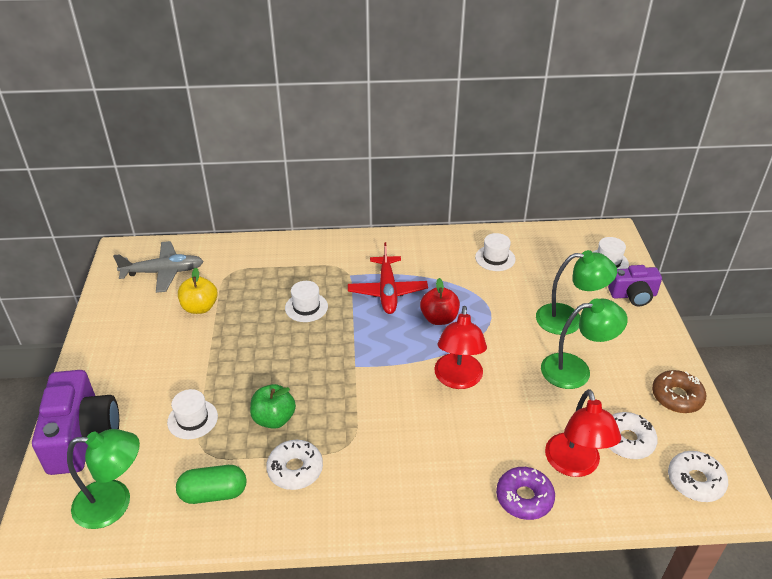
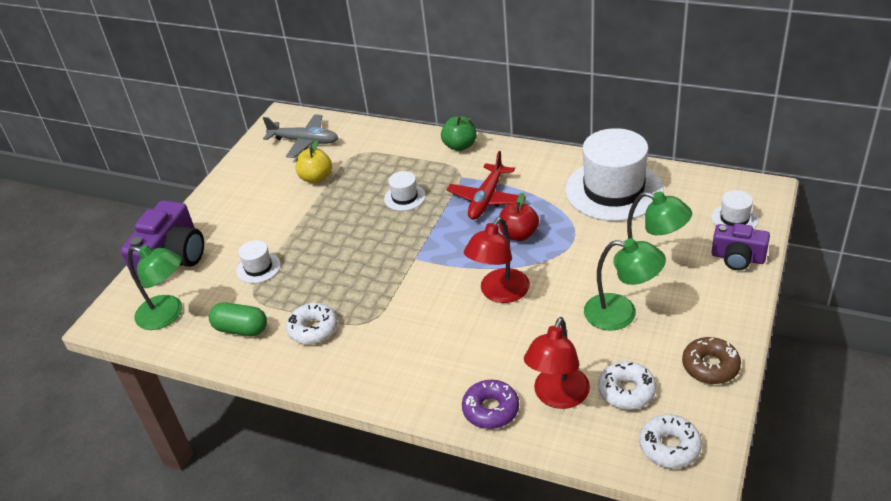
camera: 30 degrees right, 0 degrees up
green apple [250,384,296,429] -> green apple moved to [441,116,477,151]
white hat [475,233,515,271] -> white hat [565,128,664,221], size x2.25

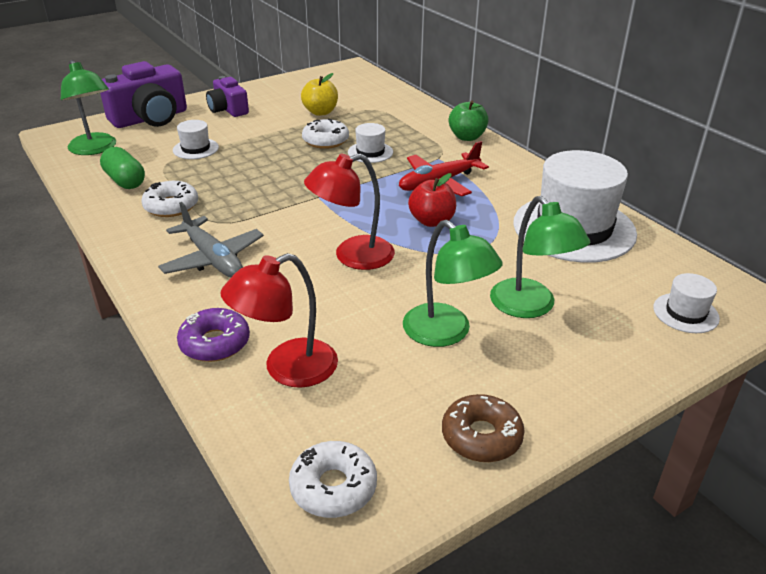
camera: 30 degrees right, 5 degrees down
grey plane [263,114,338,158] -> grey plane moved to [158,202,264,278]
white donut [598,361,656,410] -> white donut moved to [302,119,349,149]
purple camera [712,223,770,270] -> purple camera moved to [206,76,249,117]

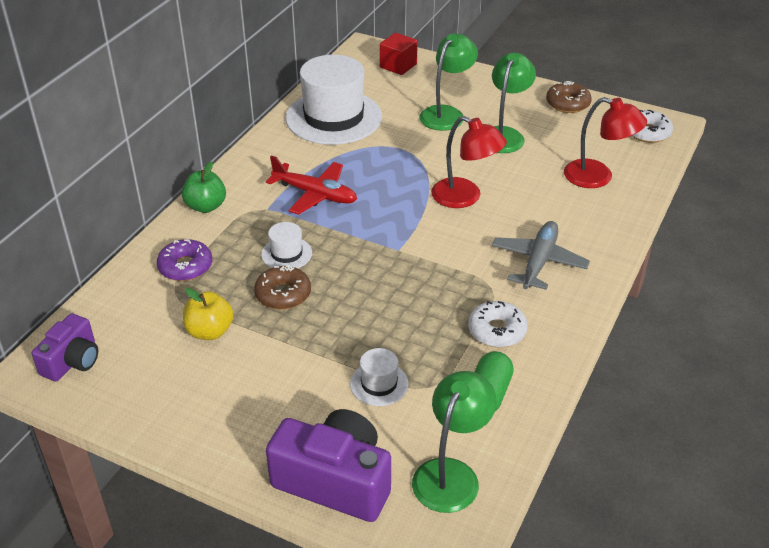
camera: 120 degrees left, 5 degrees up
purple donut [177,308,250,362] -> purple donut moved to [157,239,212,281]
purple camera [206,76,249,117] -> purple camera moved to [32,313,98,381]
white donut [302,119,349,149] -> brown donut [254,265,311,310]
red apple [408,173,456,227] -> none
white hat [653,273,720,333] -> red cube [380,33,418,75]

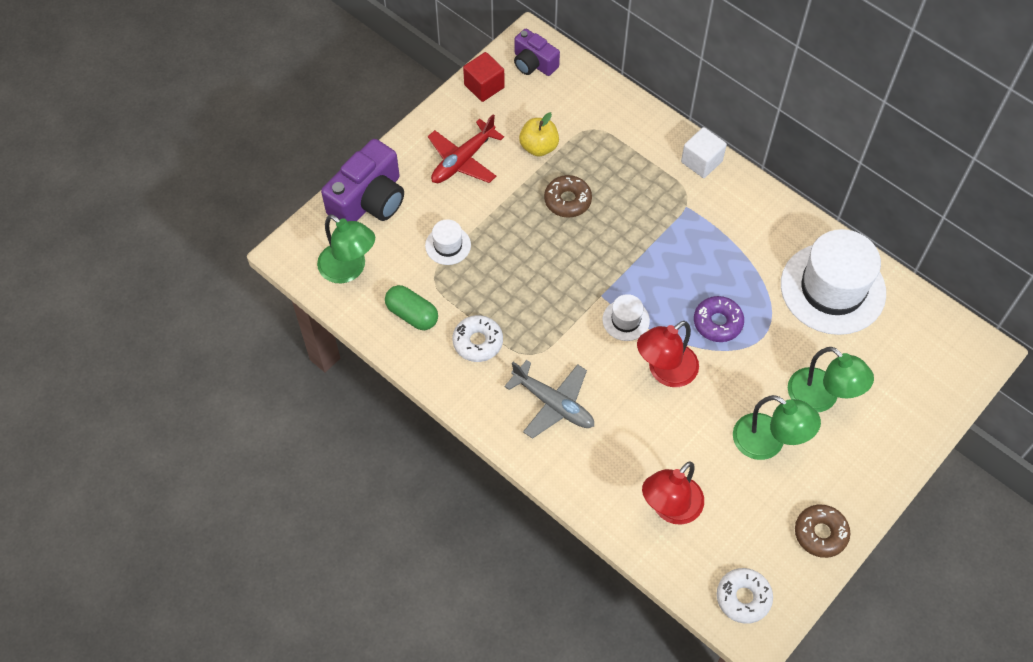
camera: 105 degrees right, 20 degrees up
purple donut [157,239,212,281] -> purple donut moved to [694,296,744,342]
green apple [182,161,226,213] -> white cube [681,127,727,178]
white hat [261,222,312,269] -> white hat moved to [602,294,650,341]
red plane [266,156,357,215] -> red plane moved to [428,114,504,183]
red cube [380,33,418,75] -> red cube moved to [463,52,505,102]

